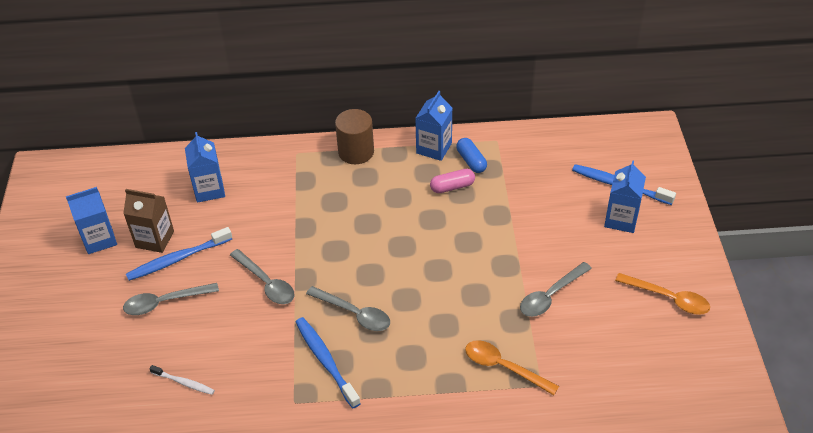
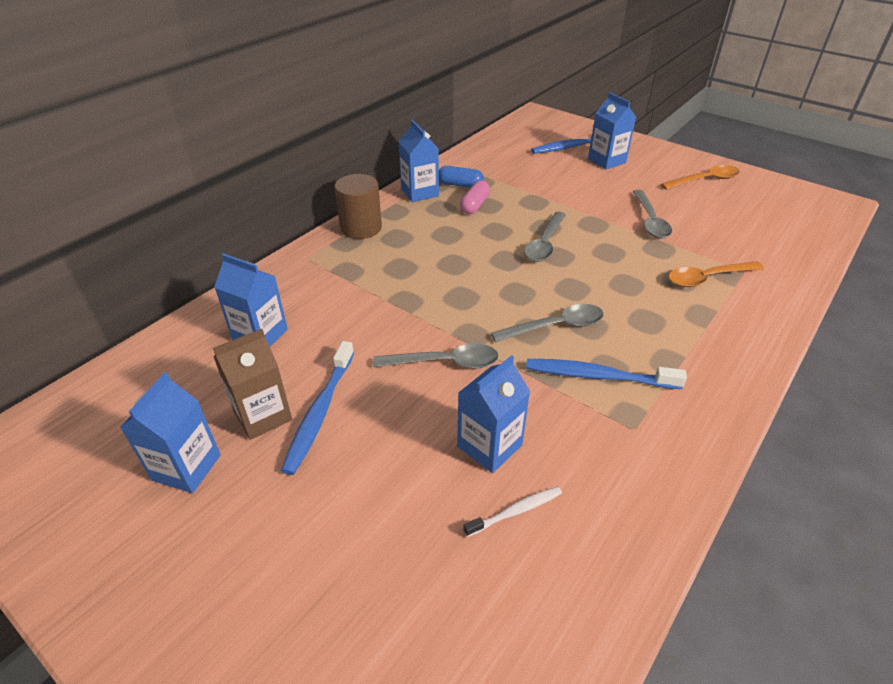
camera: 50 degrees left, 5 degrees down
grey spoon [123,283,219,315] -> grey spoon moved to [524,212,566,262]
none -> blue carton [457,355,530,473]

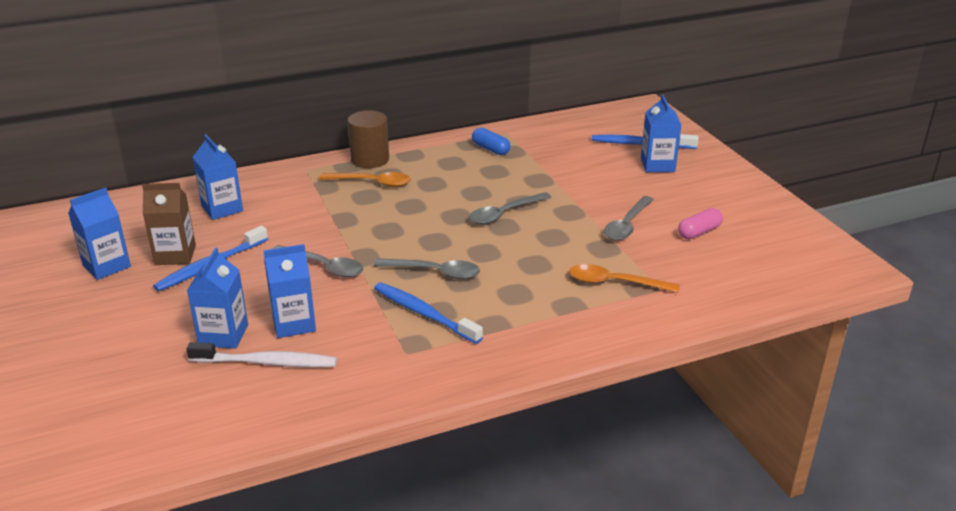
camera: 30 degrees right, 10 degrees down
blue carton [398,120,439,202] -> blue carton moved to [187,248,248,348]
pink capsule [460,180,490,214] -> pink capsule moved to [678,208,723,239]
white toothbrush [463,486,562,537] -> white toothbrush [187,342,337,367], size x1.71
orange spoon [661,165,740,190] -> orange spoon moved to [319,172,411,187]

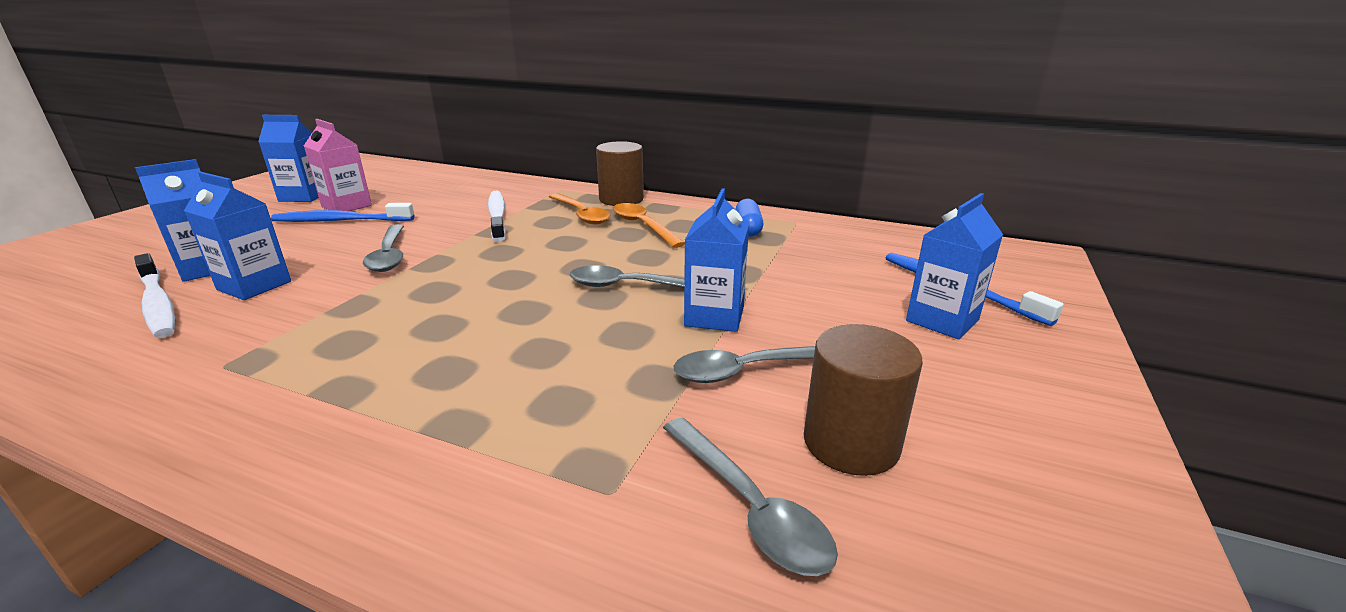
camera: 45 degrees right, 5 degrees down
brown carton [142,183,196,265] -> pink carton [304,119,372,211]
blue carton [192,134,243,220] -> blue carton moved to [684,188,749,332]
grey spoon [374,258,480,279] -> grey spoon moved to [663,417,838,576]
blue toothbrush [374,283,483,344] -> none
orange spoon [569,264,680,293] -> orange spoon moved to [613,203,685,248]
pink capsule [678,208,723,239] -> brown cylinder [804,324,923,476]
none -> white toothbrush [488,191,506,242]

